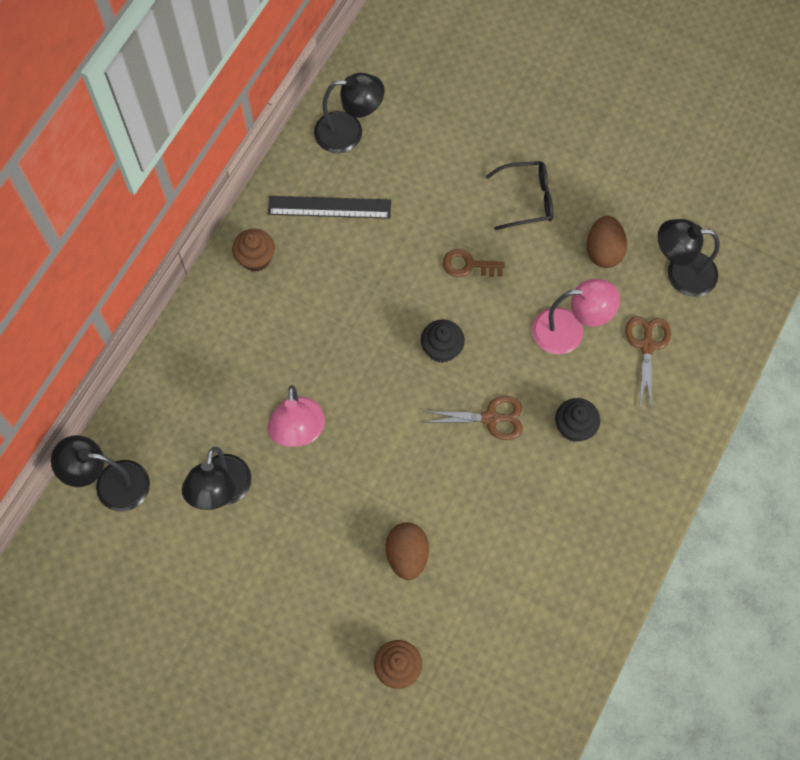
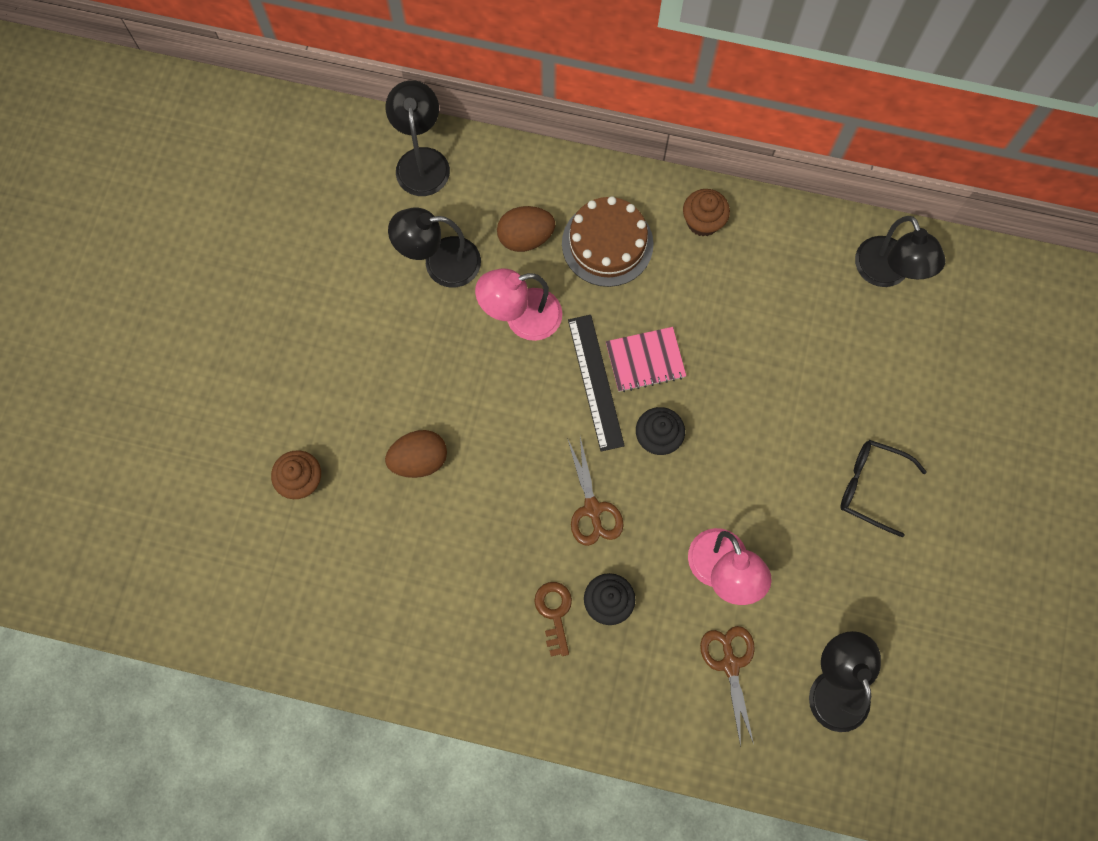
camera: 75 degrees right, 5 degrees up
black ruler [268,196,391,219] -> black ruler moved to [568,315,625,452]
brown key [443,249,505,277] -> brown key moved to [534,582,572,656]
black glasses [486,161,553,230] -> black glasses turned 135 degrees clockwise [840,440,927,537]
brown egg [587,216,627,268] -> brown egg moved to [497,206,555,252]
brown scissors [625,316,671,407] -> brown scissors turned 90 degrees counterclockwise [700,626,755,747]
none -> brown cake [562,196,654,287]
none -> pink notebook [606,327,686,392]

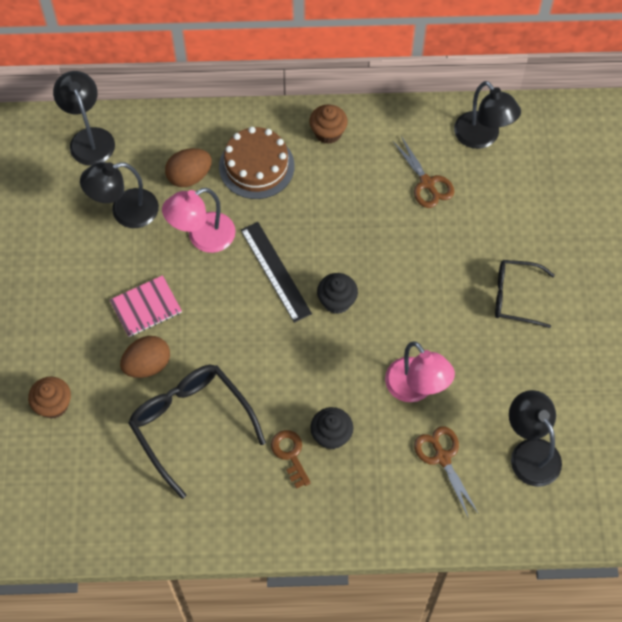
camera: 15 degrees left, 10 degrees down
brown scissors [567,437,624,546] -> brown scissors moved to [392,136,454,208]
pink notebook [606,327,686,392] -> pink notebook moved to [110,275,182,337]
none -> black glasses [128,365,266,499]

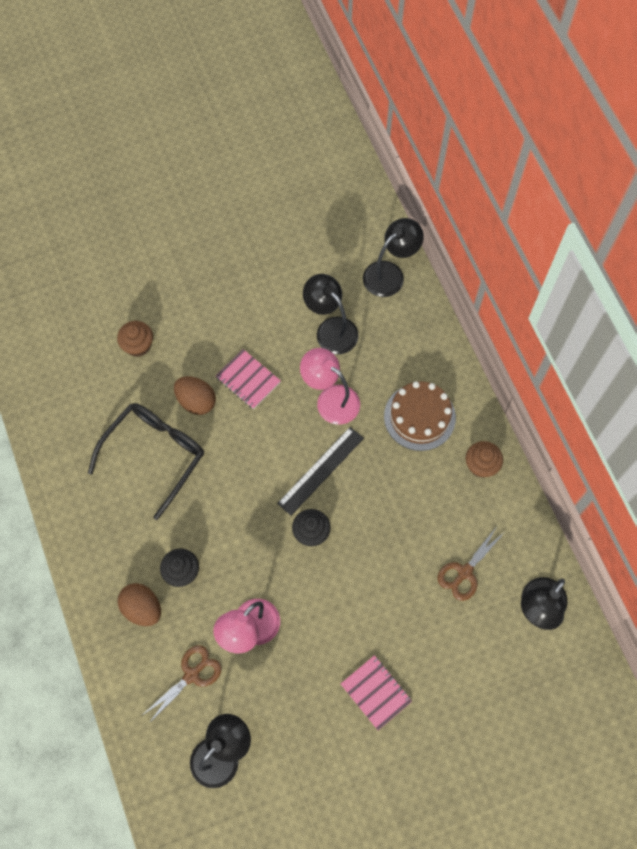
camera: 70 degrees right, 5 degrees up
brown egg [165,148,212,187] -> brown egg moved to [118,583,161,626]
brown key [271,430,311,489] -> none
black glasses [495,260,555,328] -> pink notebook [341,655,412,730]

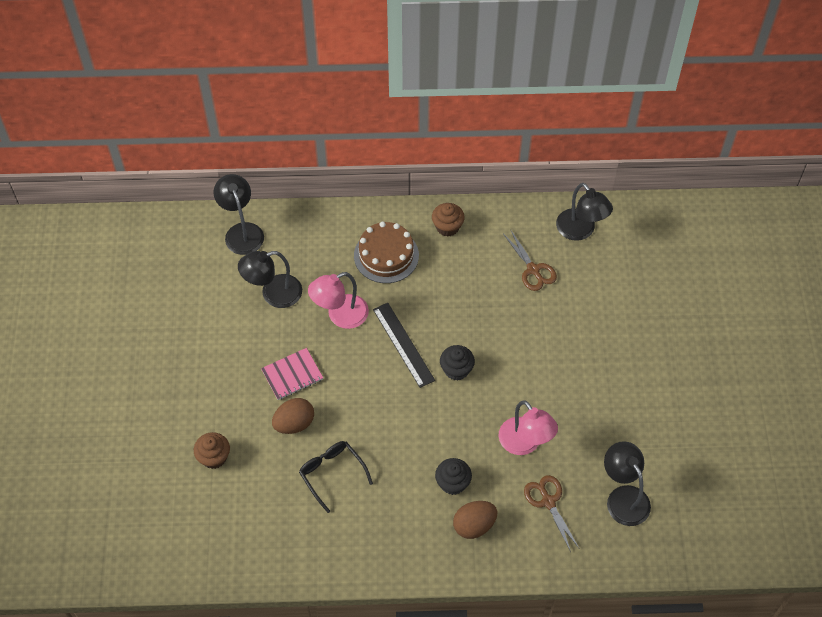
camera: 70 degrees left, 10 degrees down
black glasses [88,403,204,520] -> black glasses [299,441,373,513], size x0.63
pink notebook [341,655,412,730] -> none

